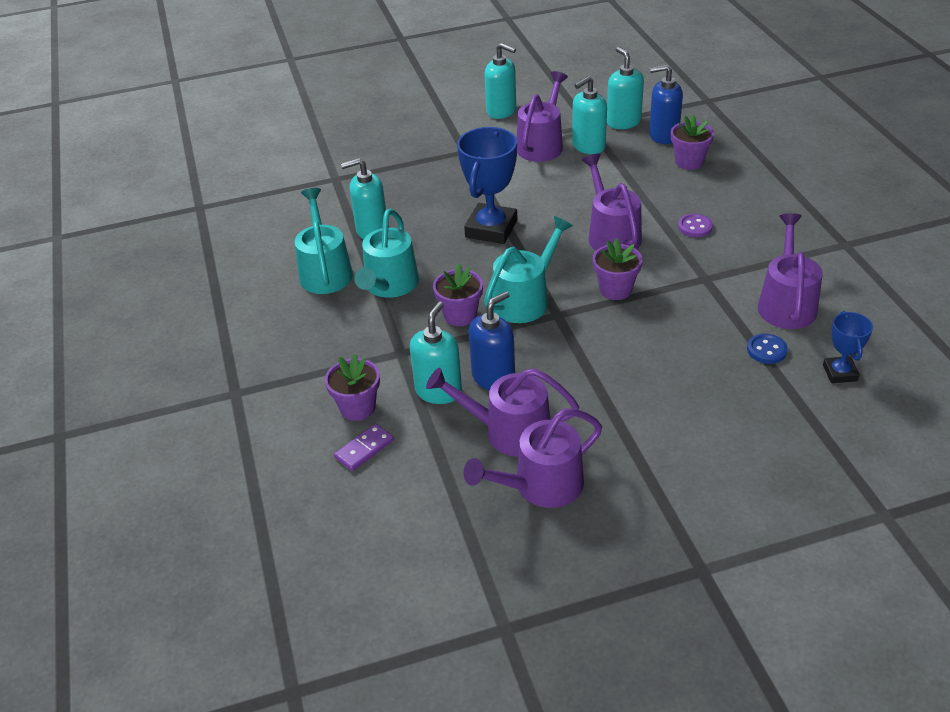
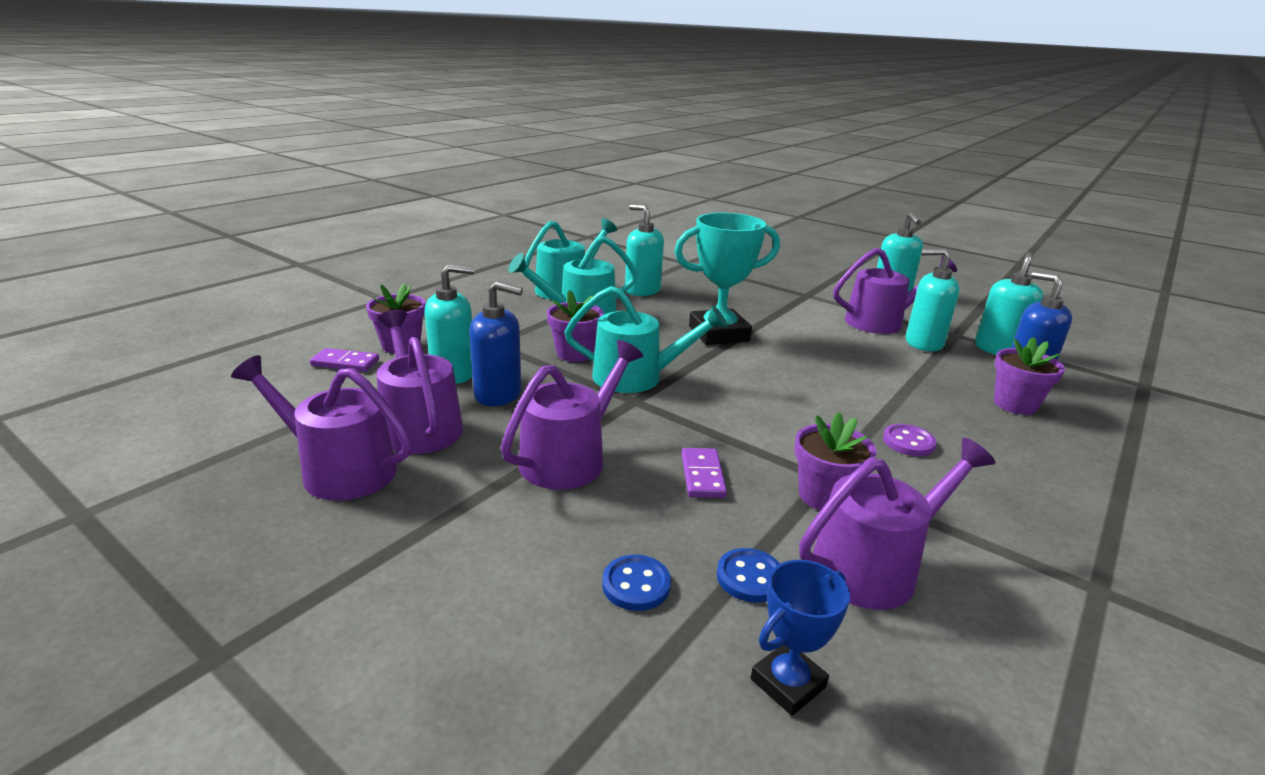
camera: 50 degrees right, 15 degrees down
blue trophy [457,127,517,244] -> turquoise trophy [674,213,780,345]
purple watering can [582,154,642,251] -> purple watering can moved to [501,340,643,490]
purple flower pot [593,238,643,300] -> purple flower pot moved to [794,412,877,510]
none -> blue button [602,555,671,611]
none -> purple domino [682,448,727,498]

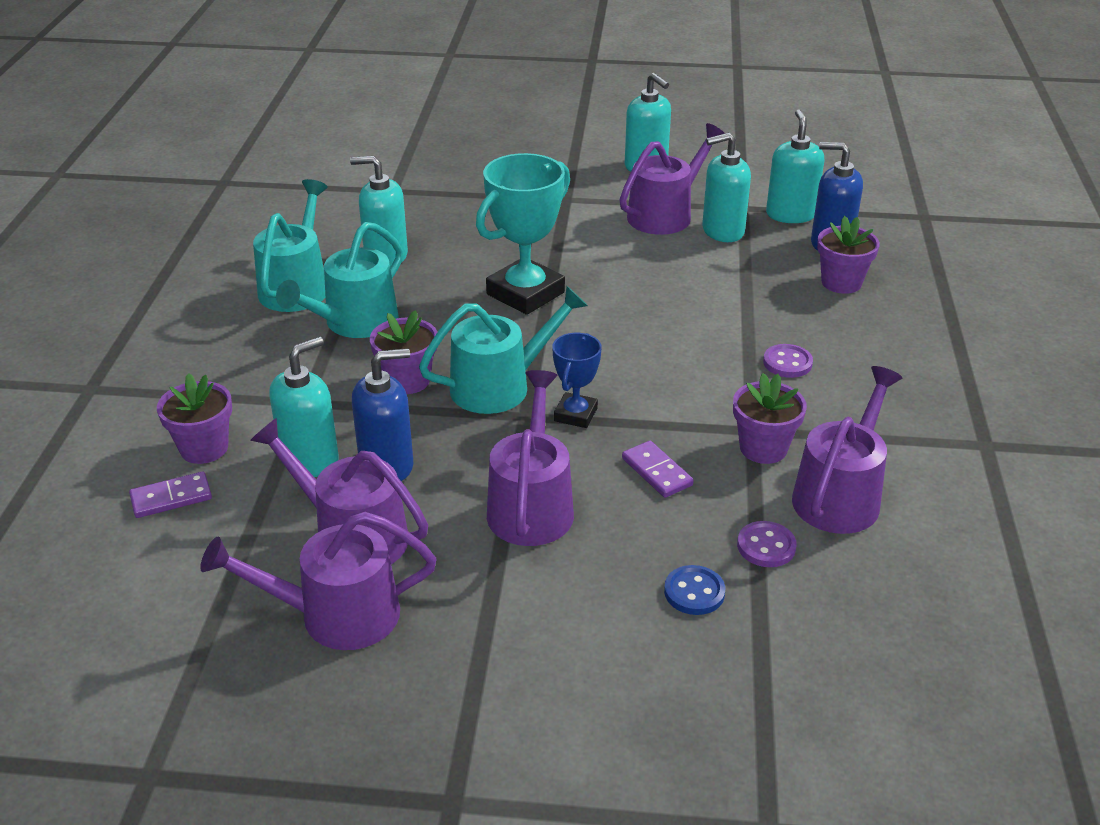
camera: 30 degrees left, 10 degrees up
blue button [717,548,780,602] -> purple button [737,521,797,567]
blue trophy [751,560,850,716] -> blue trophy moved to [552,333,602,428]

